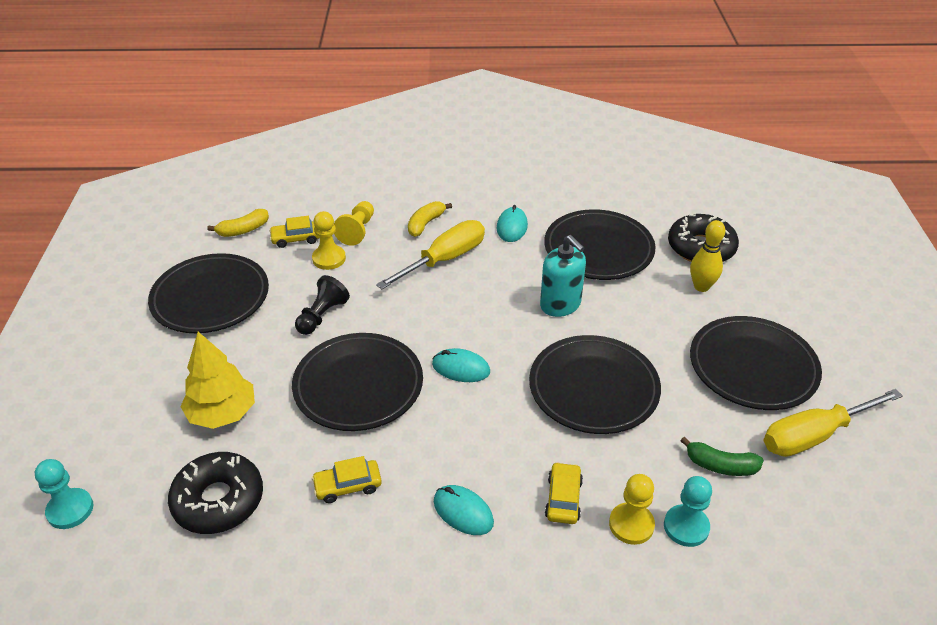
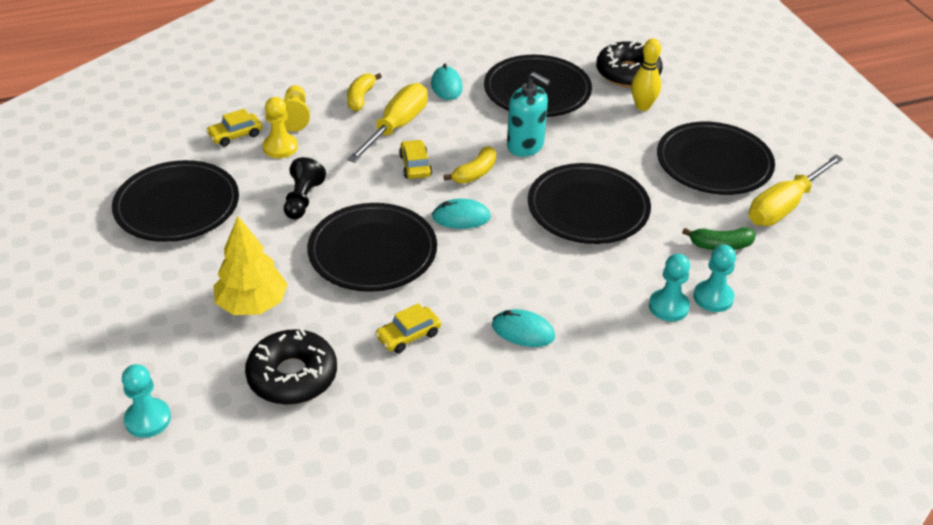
camera: 20 degrees left, 0 degrees up
yellow banana [207,209,269,237] -> yellow banana moved to [444,146,496,184]
yellow car [545,462,583,524] -> yellow car moved to [399,140,432,179]
yellow pawn [609,474,655,545] -> turquoise pawn [649,253,690,321]

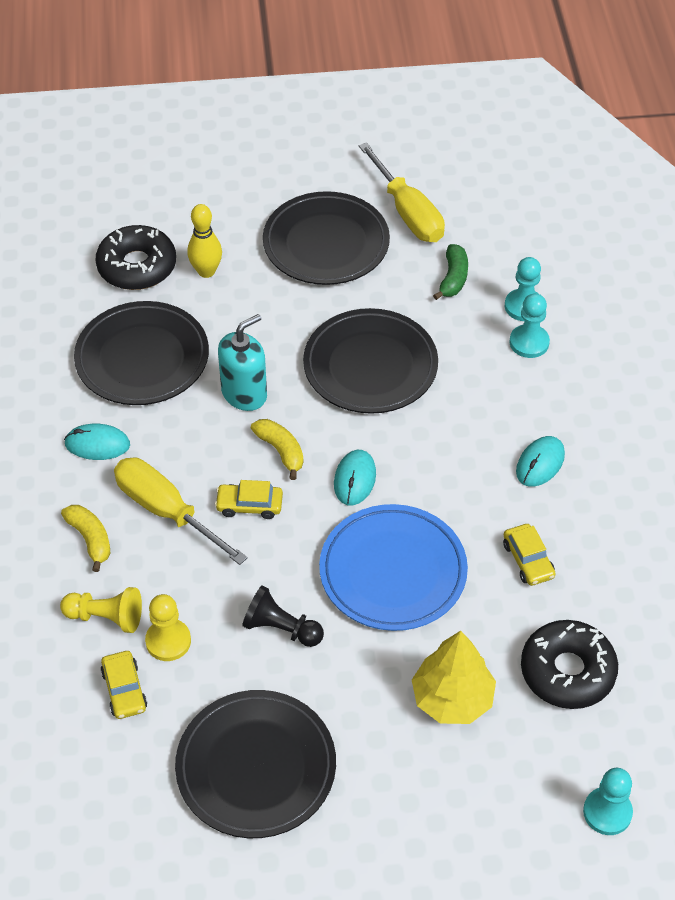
camera: 75 degrees left, 10 degrees up
black plate [307,203,437,292] -> blue plate [319,504,468,631]
yellow banana [347,73,382,112] -> yellow banana turned 150 degrees counterclockwise [61,505,110,572]

